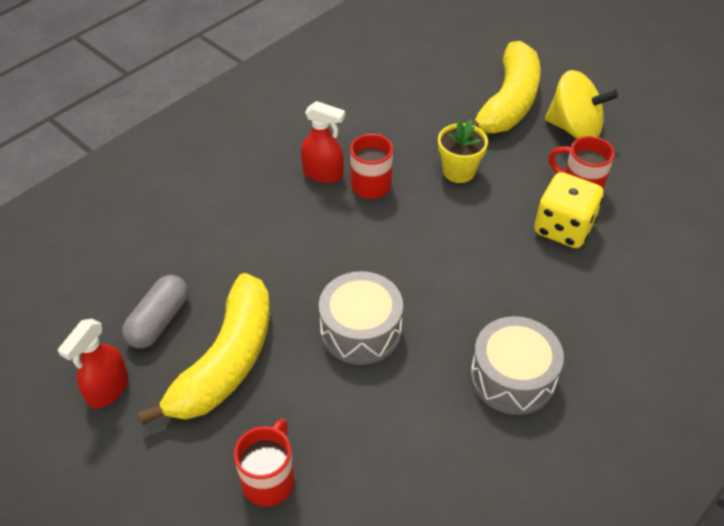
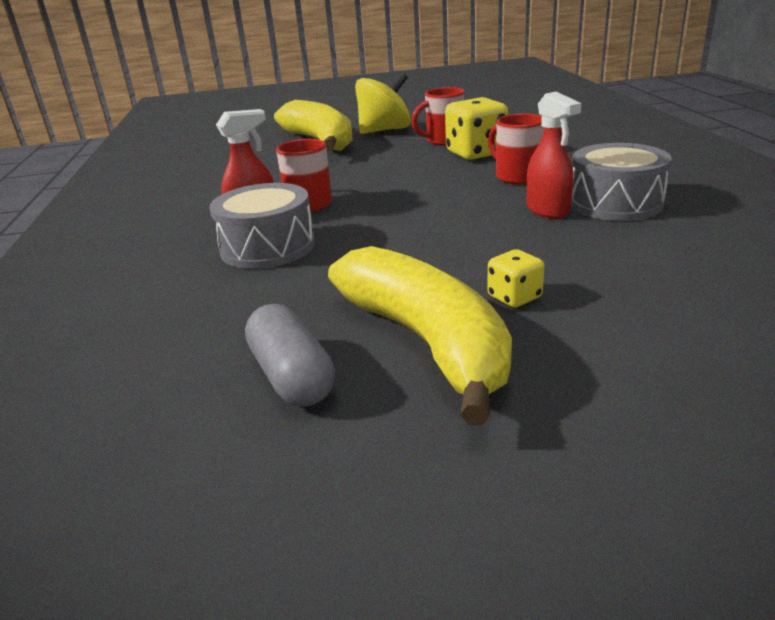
camera: 50 degrees left, 20 degrees down
red spray bottle [58,319,128,409] -> red spray bottle moved to [527,92,582,219]
red mug [234,418,295,507] -> red mug moved to [488,113,544,184]
grey drum [319,271,403,365] -> grey drum moved to [210,183,315,269]
yellow flower pot [438,119,488,183] -> none
none -> yellow dice [487,249,544,308]

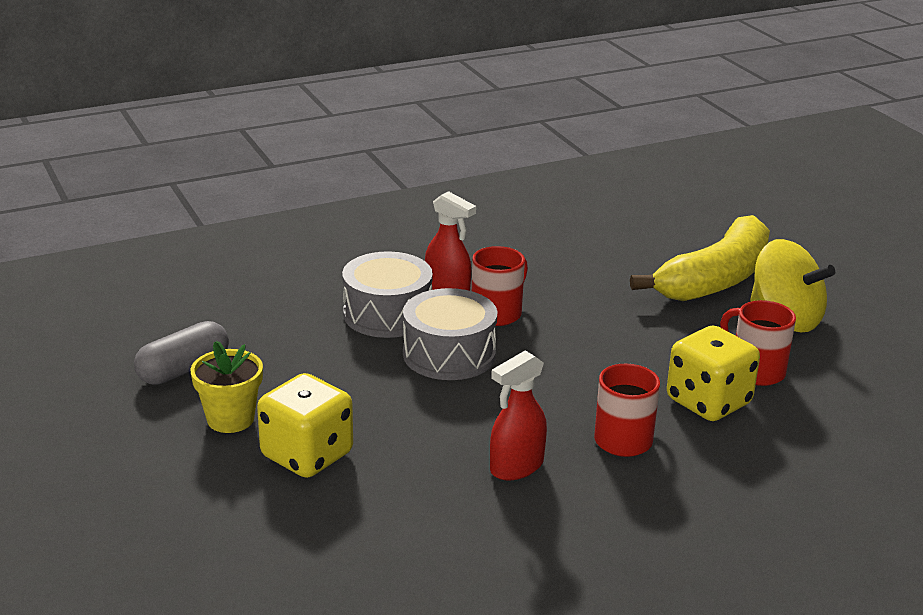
camera: 70 degrees right, 0 degrees up
yellow banana [328,246,512,425] -> yellow flower pot [191,341,263,433]
yellow dice [487,249,544,308] -> yellow dice [257,373,353,478], size x1.91
grey drum [571,143,671,221] -> grey drum moved to [403,288,497,380]

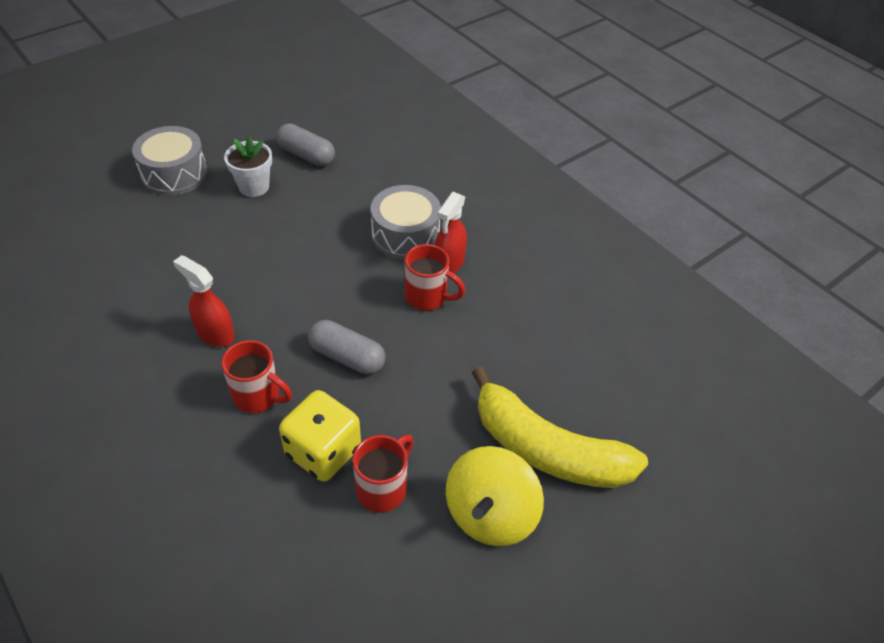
camera: 75 degrees right, 20 degrees up
yellow flower pot [191,341,263,433] -> white flower pot [224,136,272,197]
yellow dice [257,373,353,478] -> none
grey drum [403,288,497,380] -> grey drum moved to [132,126,208,196]
none -> grey capsule [308,320,385,374]

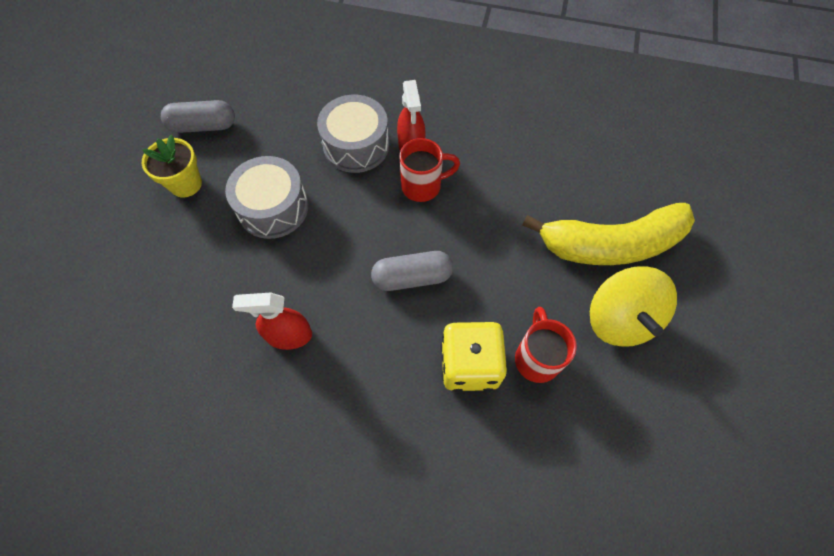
camera: 35 degrees left, 15 degrees up
grey drum [132,126,208,196] -> grey drum moved to [225,156,308,239]
red mug [221,340,292,413] -> none
white flower pot [224,136,272,197] -> yellow flower pot [142,135,202,197]

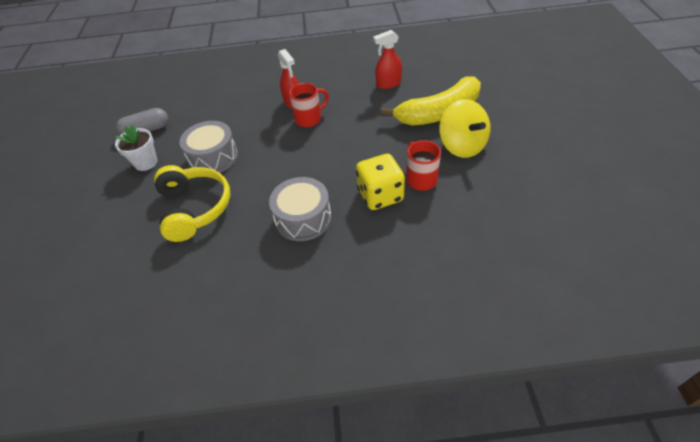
camera: 15 degrees left, 15 degrees down
yellow flower pot [142,135,202,197] -> white flower pot [115,125,158,171]
red spray bottle [232,293,312,350] -> red spray bottle moved to [373,30,402,89]
grey drum [317,95,389,173] -> grey drum moved to [269,177,332,241]
grey capsule [371,251,453,291] -> none
none -> yellow headphones [154,165,230,242]

